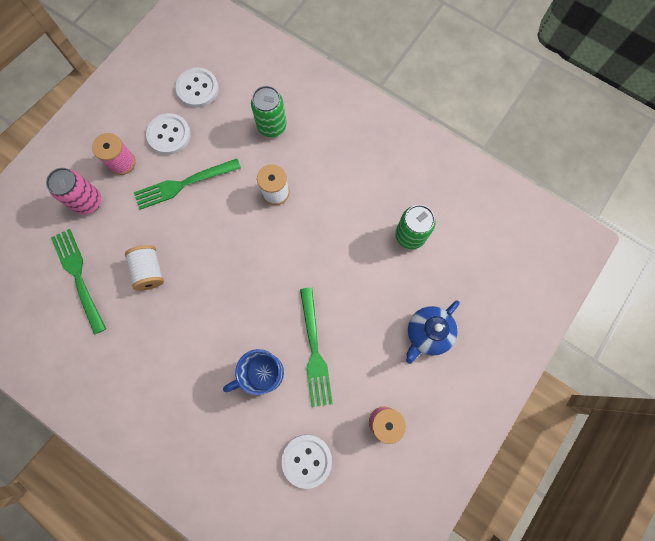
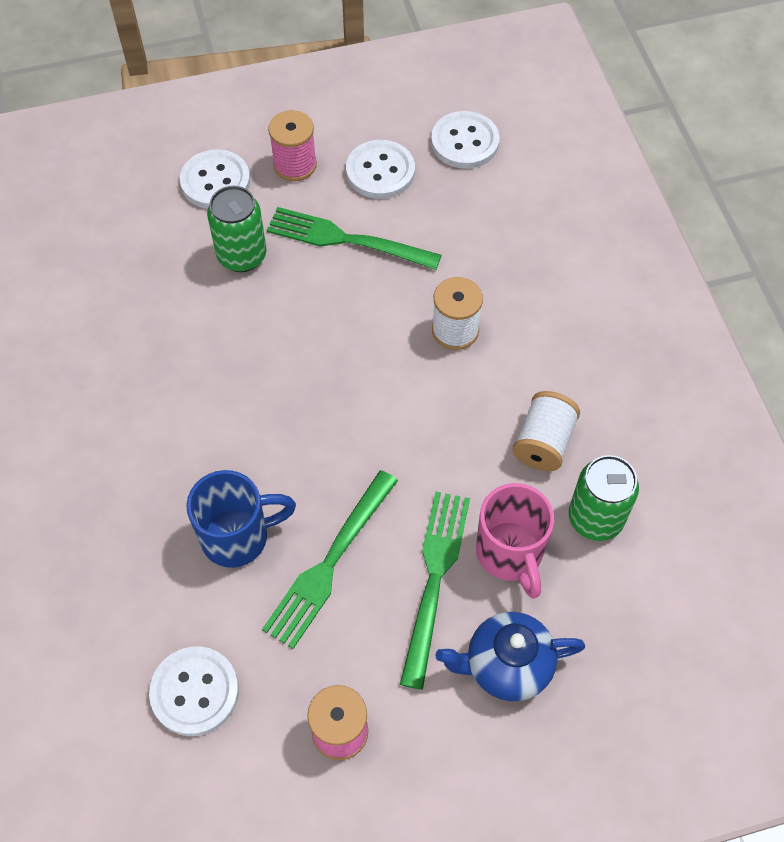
camera: 40 degrees right, 15 degrees down
pink can [46,168,101,215] -> white button [180,149,250,209]
green fork [51,229,106,335] -> green fork moved to [400,492,470,690]
white spool [125,245,164,291] -> white spool moved to [513,391,580,471]
blue mug [223,349,284,395] -> blue mug turned 150 degrees clockwise [186,470,296,568]
green can [251,86,287,137] -> green can moved to [207,186,266,272]
none -> pink mug [476,483,554,599]

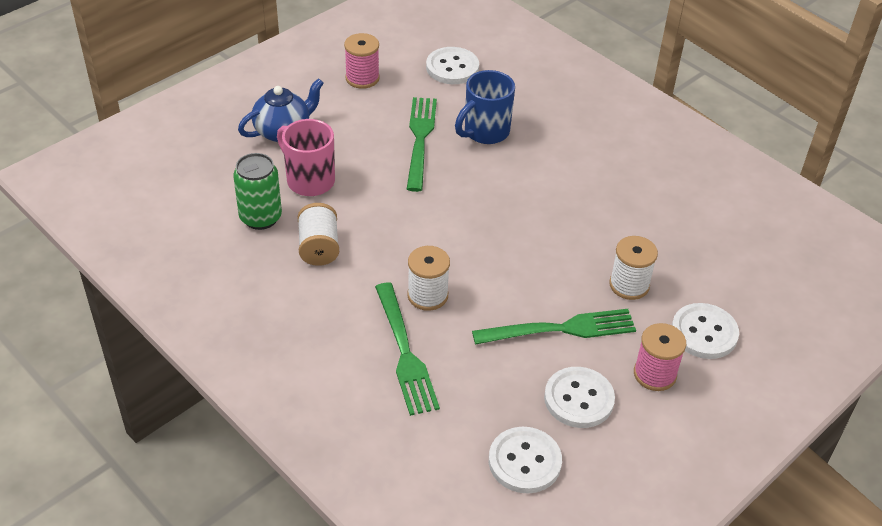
camera: 150 degrees right, 15 degrees down
green can [207,186,266,272] -> white spool [609,236,658,300]
green fork [400,492,470,690] -> green fork moved to [375,282,440,416]

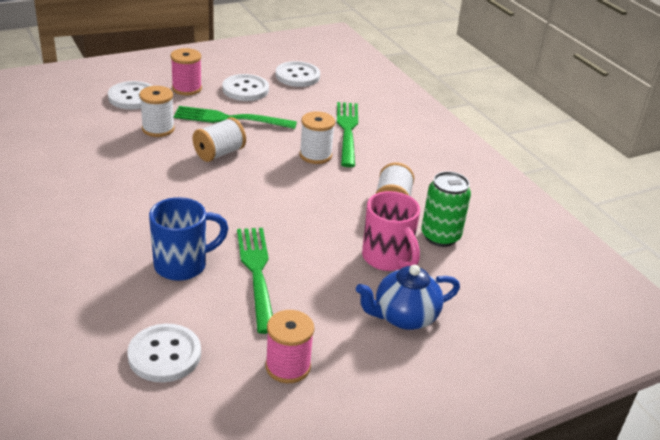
camera: 165 degrees left, 10 degrees down
green fork [407,97,437,192] -> green fork turned 150 degrees clockwise [237,228,273,334]
none -> white spool [193,117,246,162]

